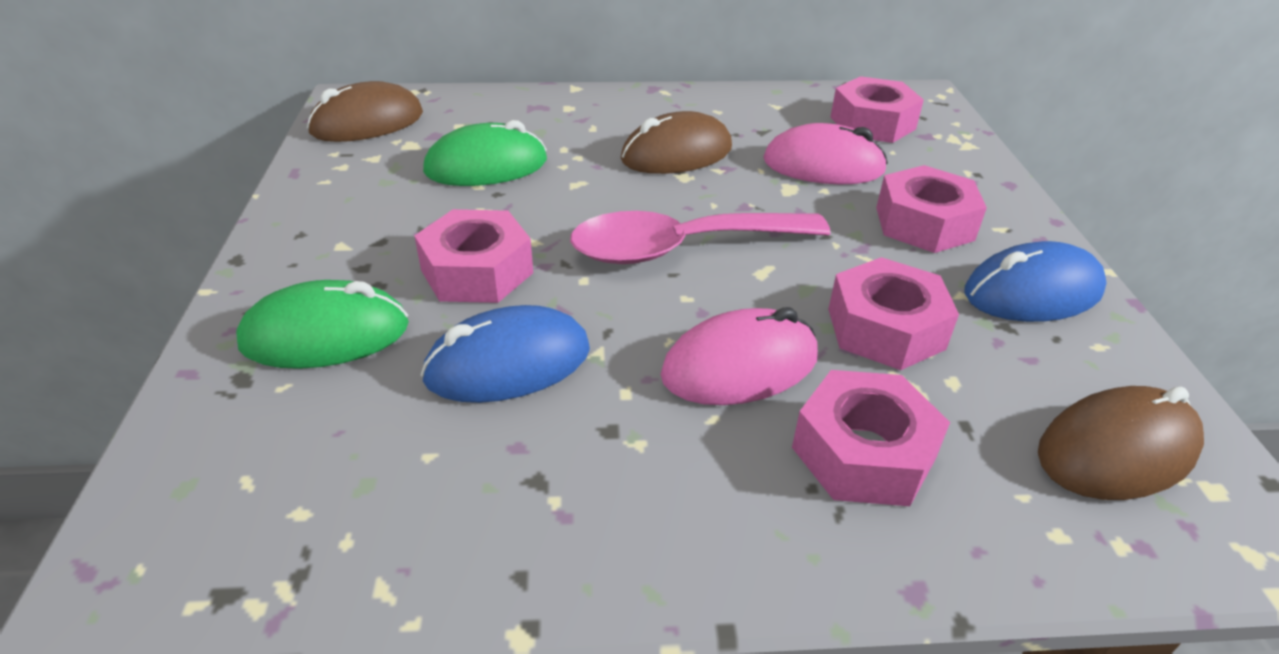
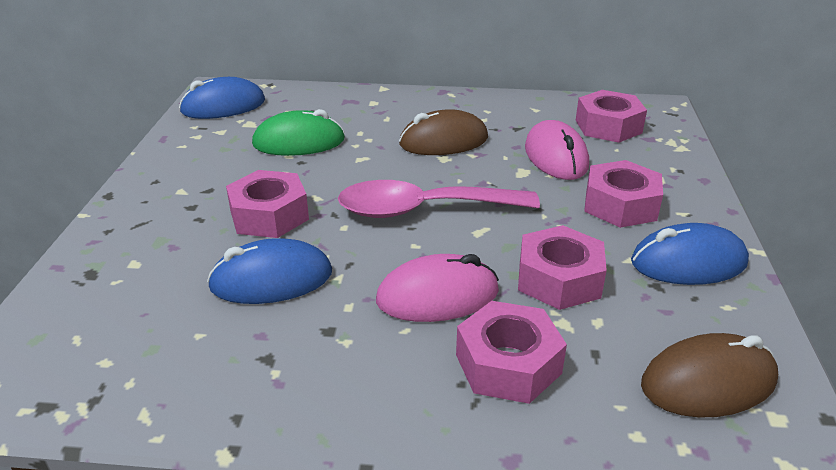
camera: 10 degrees right, 5 degrees down
green mouse [236,280,409,369] -> none
brown mouse [307,81,423,142] -> blue mouse [179,77,265,119]
pink mouse [763,123,888,184] -> pink mouse turned 60 degrees clockwise [525,120,589,180]

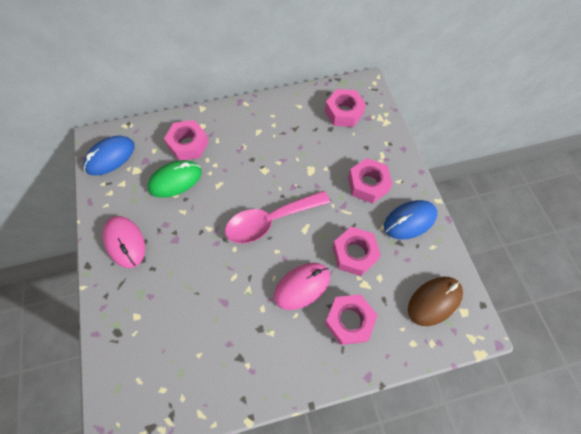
camera: 20 degrees left, 30 degrees up
blue mouse [207,238,332,304] -> none
pink nut [226,170,309,238] -> pink nut moved to [164,120,209,161]
brown mouse [399,109,488,155] -> none
pink mouse [525,120,589,180] -> pink mouse moved to [103,216,145,268]

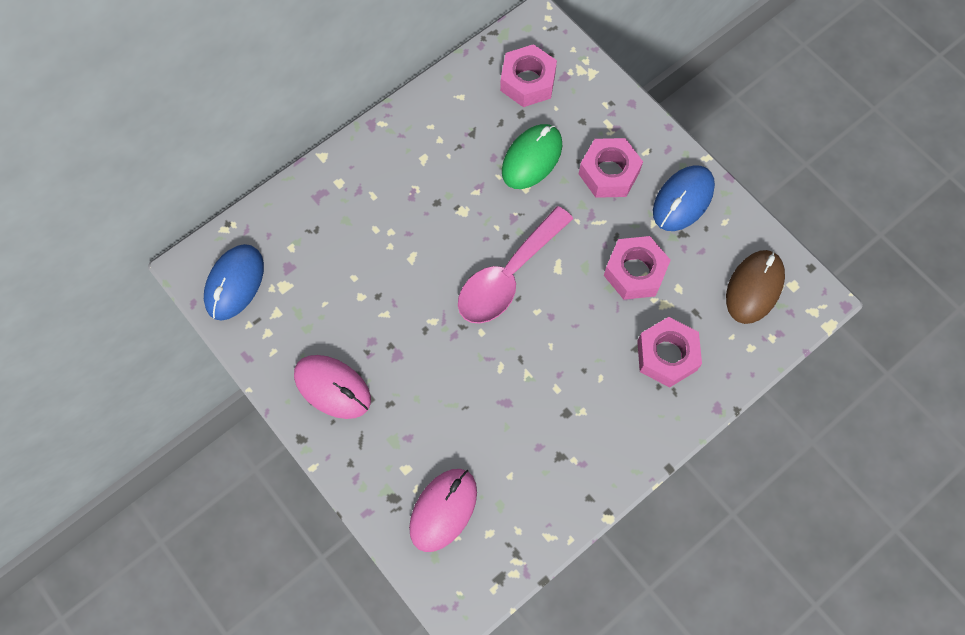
camera: 25 degrees left, 5 degrees up
green mouse [147,160,202,198] -> green mouse moved to [502,124,562,189]
pink nut [164,120,209,161] -> none
pink mouse [274,263,330,310] -> pink mouse moved to [409,469,477,552]

